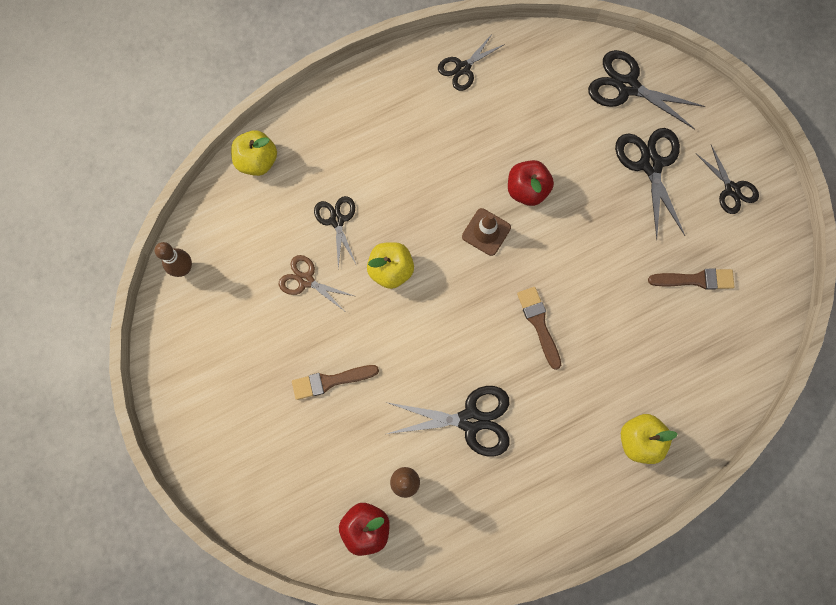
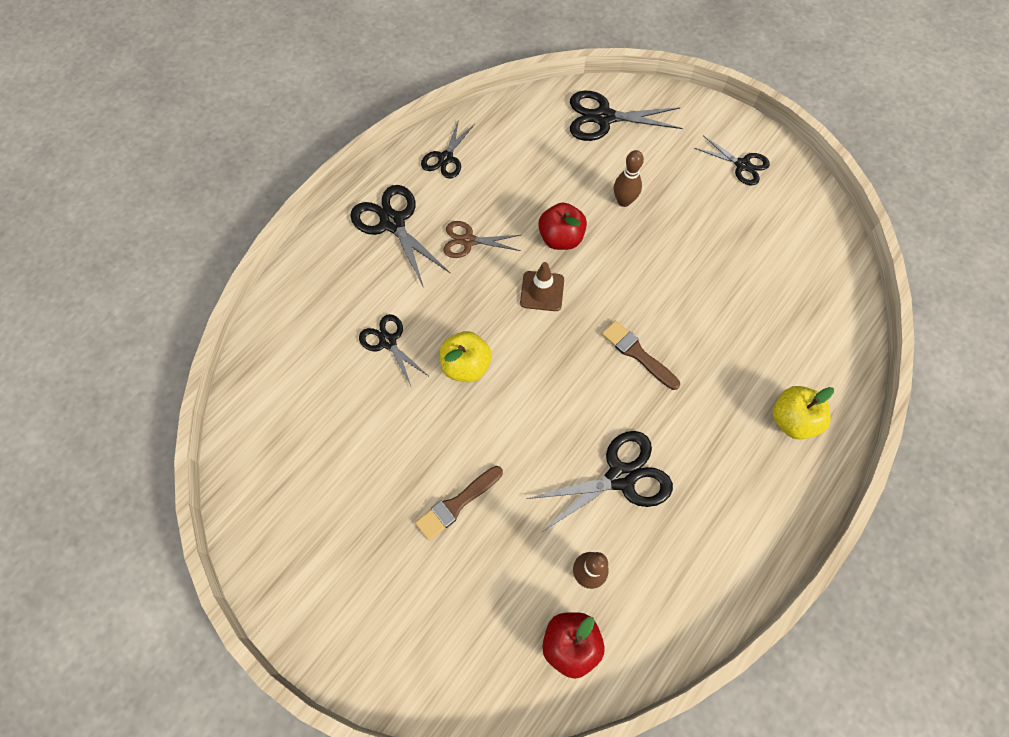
camera: 25 degrees left, 10 degrees down
brown bowling pin [155,242,192,277] -> brown bowling pin moved to [614,150,644,207]
yellow apple [231,130,277,176] -> none
brown scissors [279,255,354,311] -> brown scissors moved to [444,221,521,258]
black scissors [615,128,685,240] -> black scissors moved to [350,185,451,288]
brown brush [648,269,735,290] -> none

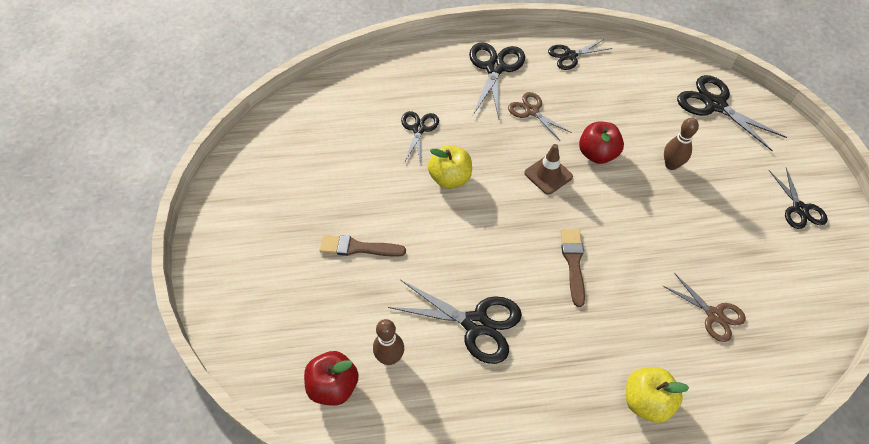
camera: 45 degrees right, 10 degrees down
none -> brown scissors [663,273,746,342]

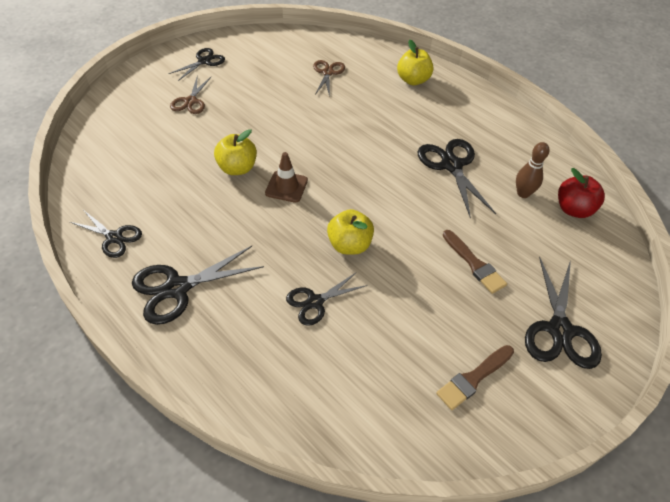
camera: 130 degrees left, 5 degrees down
brown scissors [508,92,572,140] -> brown scissors moved to [170,77,211,114]
brown brush [560,229,585,307] -> brown brush moved to [436,345,514,410]
red apple [579,121,624,164] -> yellow apple [214,129,257,175]
brown bowling pin [664,118,699,170] -> none
black scissors [677,75,787,151] -> black scissors moved to [525,257,602,369]

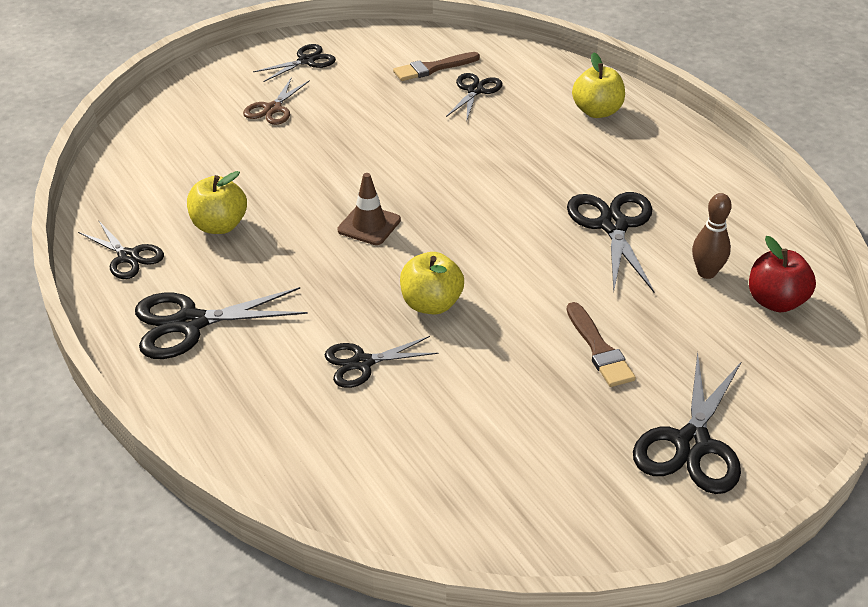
camera: 15 degrees right, 10 degrees down
yellow apple [214,129,257,175] -> yellow apple moved to [187,171,247,234]
brown scissors [313,60,345,97] -> black scissors [446,73,502,119]
brown brush [436,345,514,410] -> brown brush moved to [393,52,480,81]

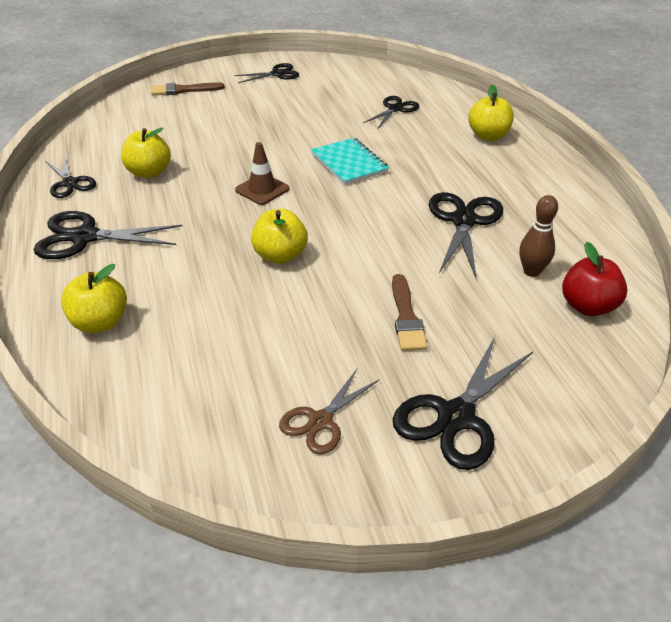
camera: 15 degrees right, 0 degrees up
brown scissors [243,77,310,125] -> brown scissors moved to [279,369,379,455]
black scissors [325,336,439,388] -> none
brown brush [393,52,480,81] -> brown brush moved to [151,82,225,96]
none -> yellow apple [61,264,127,333]
none -> turquoise notebook [311,138,389,185]

